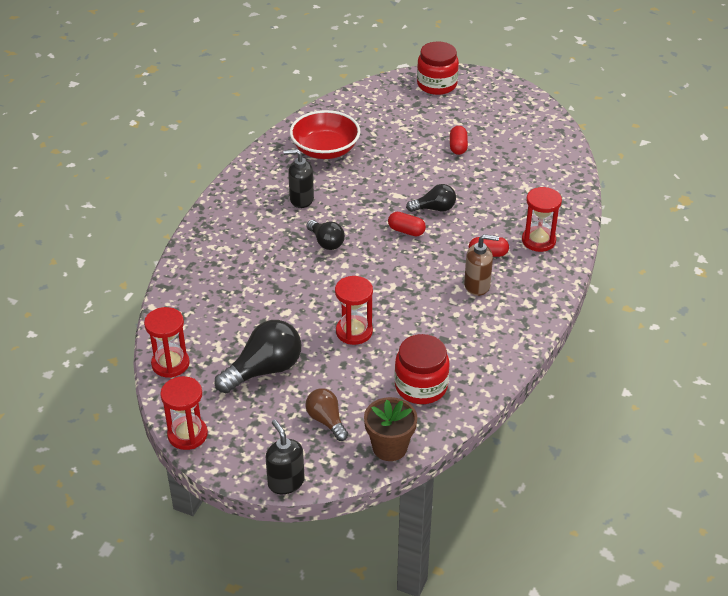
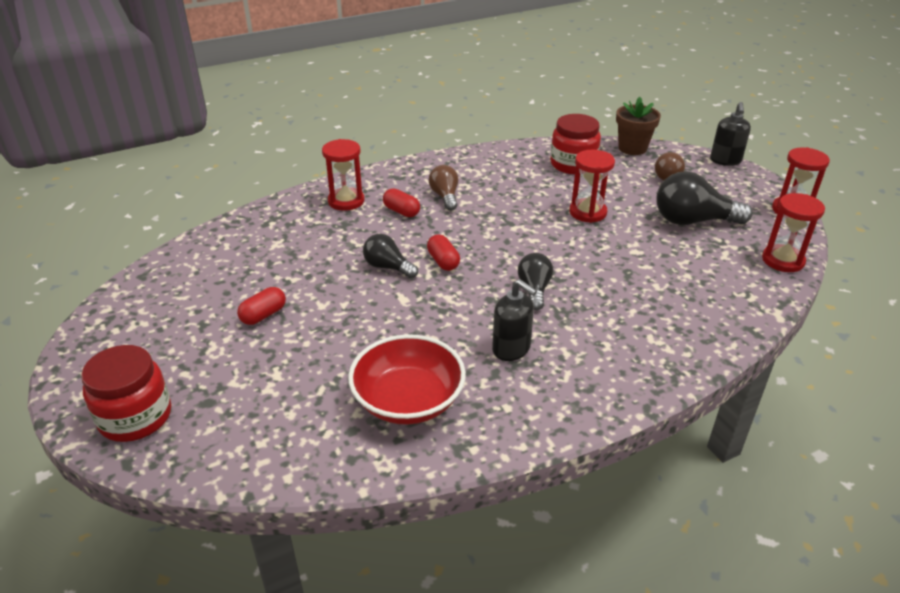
camera: 140 degrees left, 5 degrees down
brown soap dispenser [464,234,499,296] -> brown light bulb [429,165,458,211]

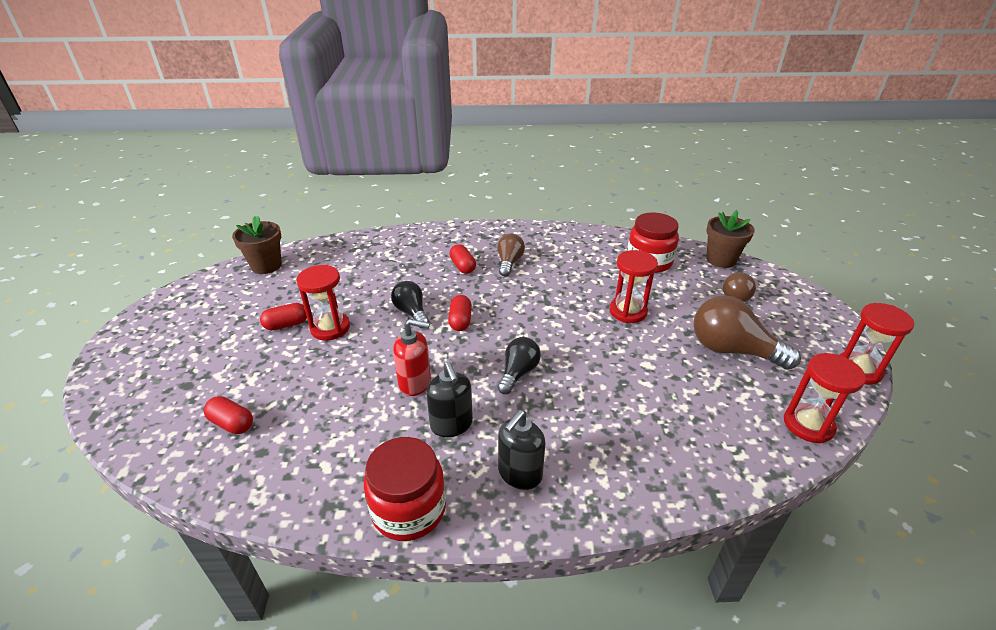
camera: 25 degrees right, 0 degrees up
red jar [81,345,171,442] -> red jar moved to [364,437,446,541]
red hourglass [322,139,364,211] -> red hourglass moved to [296,265,350,341]
red bowl [348,334,466,425] -> none
black light bulb [656,171,753,225] -> brown light bulb [694,295,801,370]
black soap dispenser [710,102,751,166] -> black soap dispenser moved to [498,410,545,490]
none -> red capsule [204,396,253,434]
none -> brown flower pot [232,215,282,274]
none -> red soap dispenser [393,319,431,396]

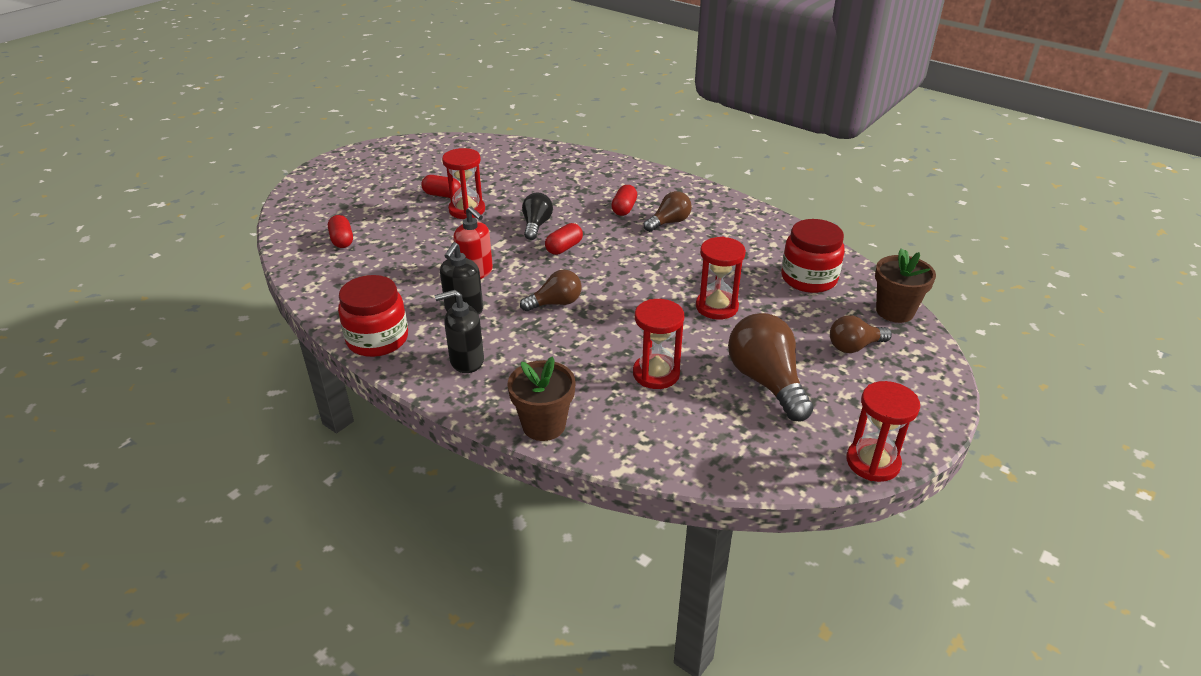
camera: 40 degrees right, 0 degrees up
brown flower pot [232,215,282,274] -> brown flower pot moved to [508,356,576,441]
black light bulb [497,337,541,394] -> brown light bulb [520,270,582,312]
red hourglass [784,353,866,443] -> red hourglass moved to [633,299,684,389]

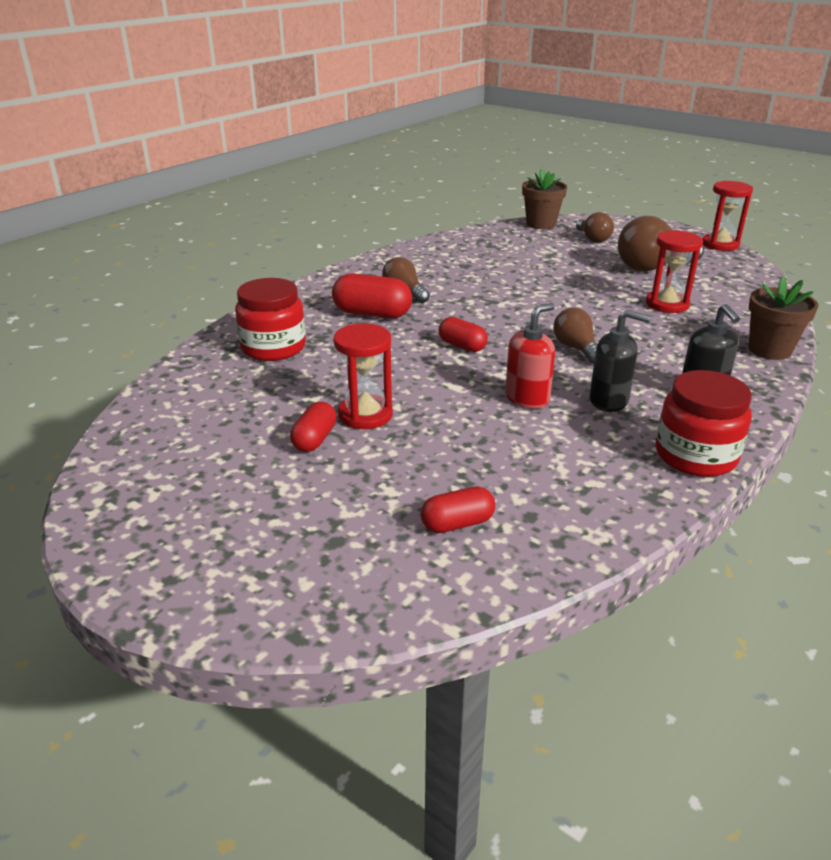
camera: 90 degrees left, 5 degrees down
black light bulb [522,193,553,240] -> none
red capsule [611,185,637,216] -> red capsule [332,273,412,318], size x1.61
red hourglass [696,237,746,320] -> none
red jar [781,219,844,293] -> red jar moved to [235,278,306,361]

